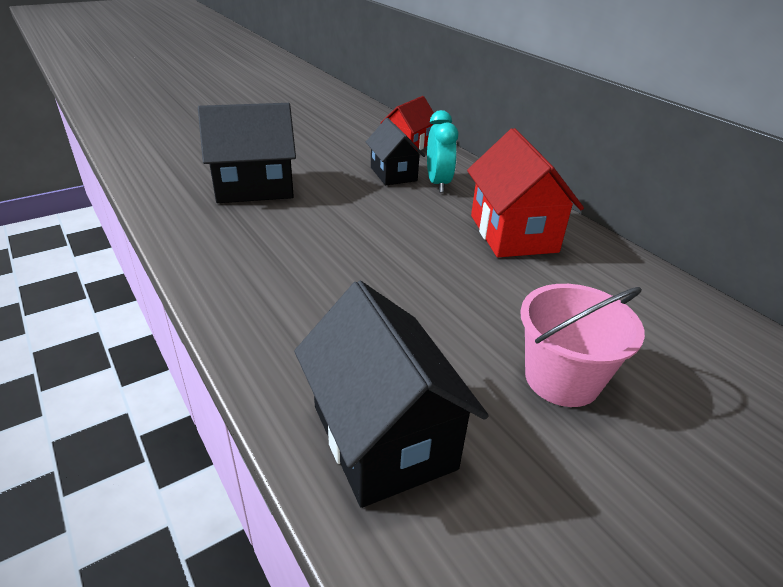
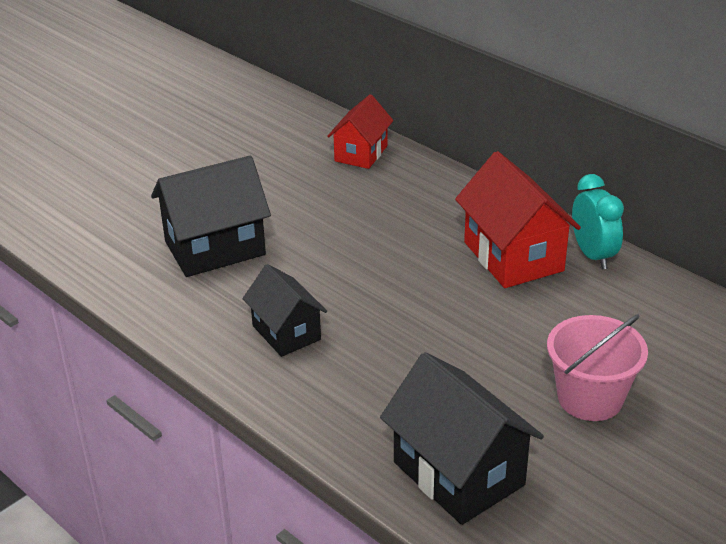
camera: 10 degrees left, 0 degrees up
black house [366,118,425,185] -> black house moved to [243,264,327,357]
turquoise clock [427,110,458,192] -> turquoise clock moved to [572,174,624,269]

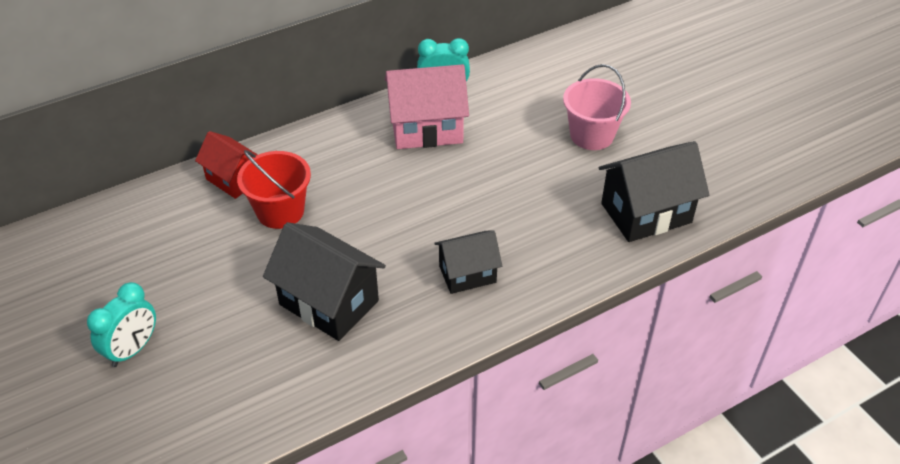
camera: 75 degrees left, 10 degrees up
black house [151,156,271,277] -> black house turned 45 degrees counterclockwise [263,222,386,341]
red house [455,151,581,288] -> pink house [385,64,469,149]
none -> turquoise clock [87,282,156,367]
none -> red bucket [237,150,311,229]

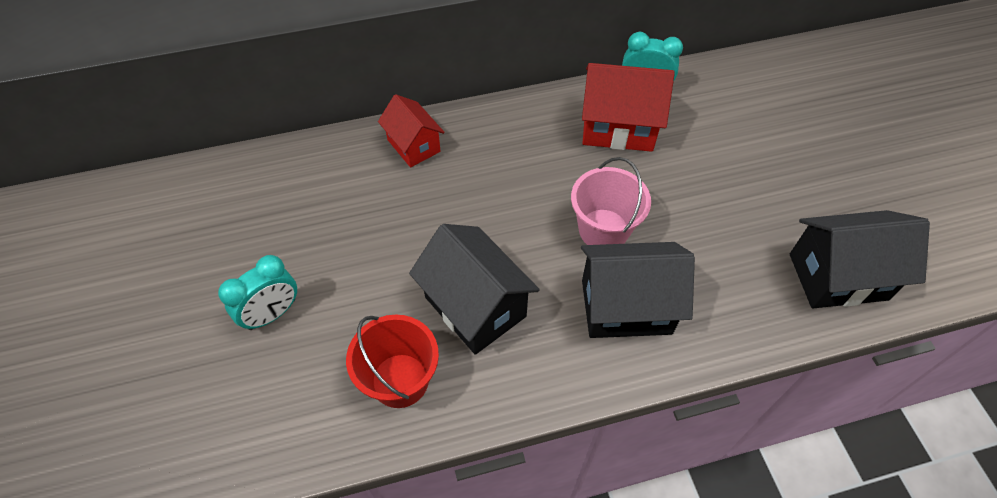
camera: 15 degrees right, 10 degrees up
red bucket [237,150,311,229] -> red bucket moved to [346,315,439,408]
pink house [385,64,469,149] -> red house [582,63,675,152]
black house [434,230,502,294] -> black house [581,242,695,338], size x1.59
pink bucket [563,64,631,150] -> pink bucket moved to [571,157,651,245]

